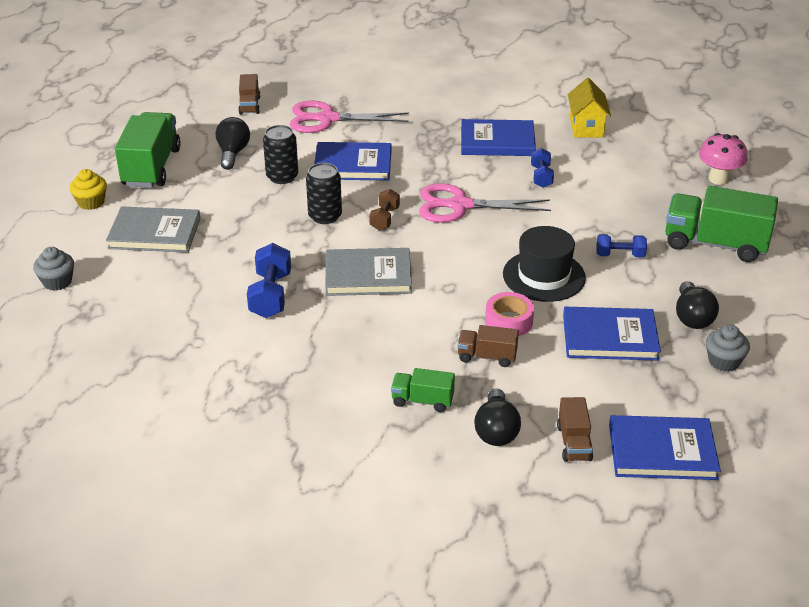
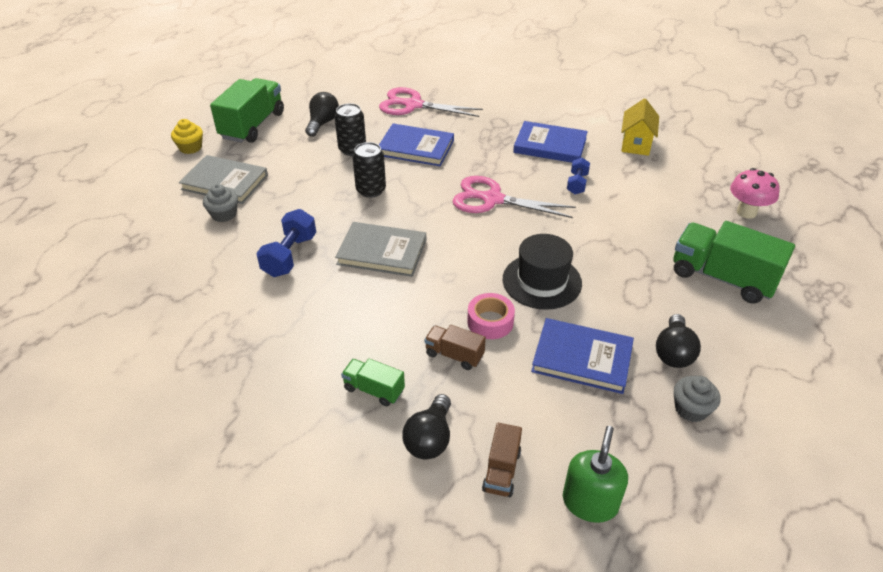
camera: 15 degrees right, 5 degrees up
grey cupcake [33,247,74,291] -> grey cupcake moved to [203,184,238,222]
brown truck [238,74,260,115] -> none
brown dumbbell [369,189,400,231] -> none
blue dumbbell [597,234,647,258] -> none
blue book [609,415,721,480] -> green soap dispenser [563,426,628,523]

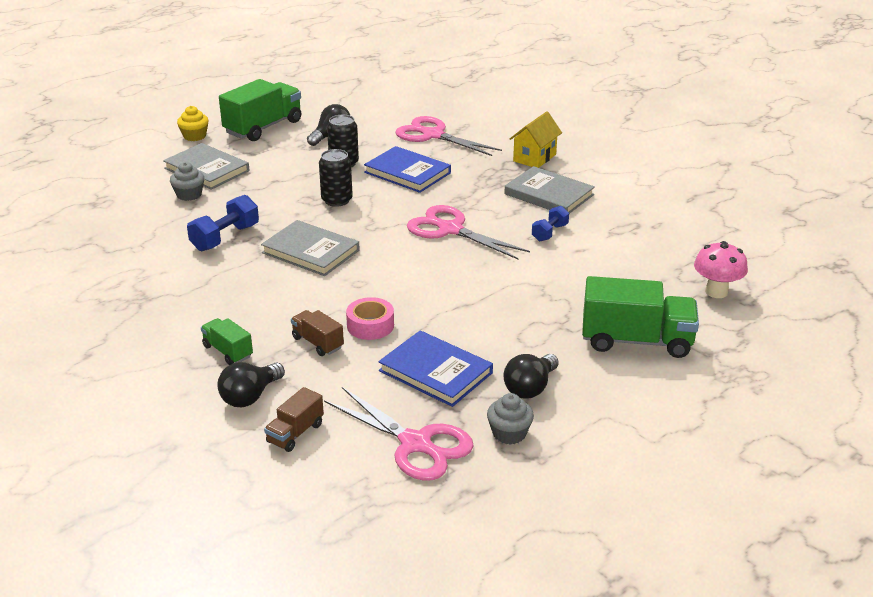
camera: 20 degrees right, 10 degrees down
black hat [503,234,582,310] -> none
blue book [513,121,588,163] -> grey book [504,166,595,214]
green soap dispenser [563,426,628,523] -> none
yellow house [621,98,659,156] -> yellow house moved to [510,111,562,168]
green truck [673,221,795,304] -> green truck turned 135 degrees clockwise [582,276,699,358]
none -> pink scissors [324,387,474,481]

